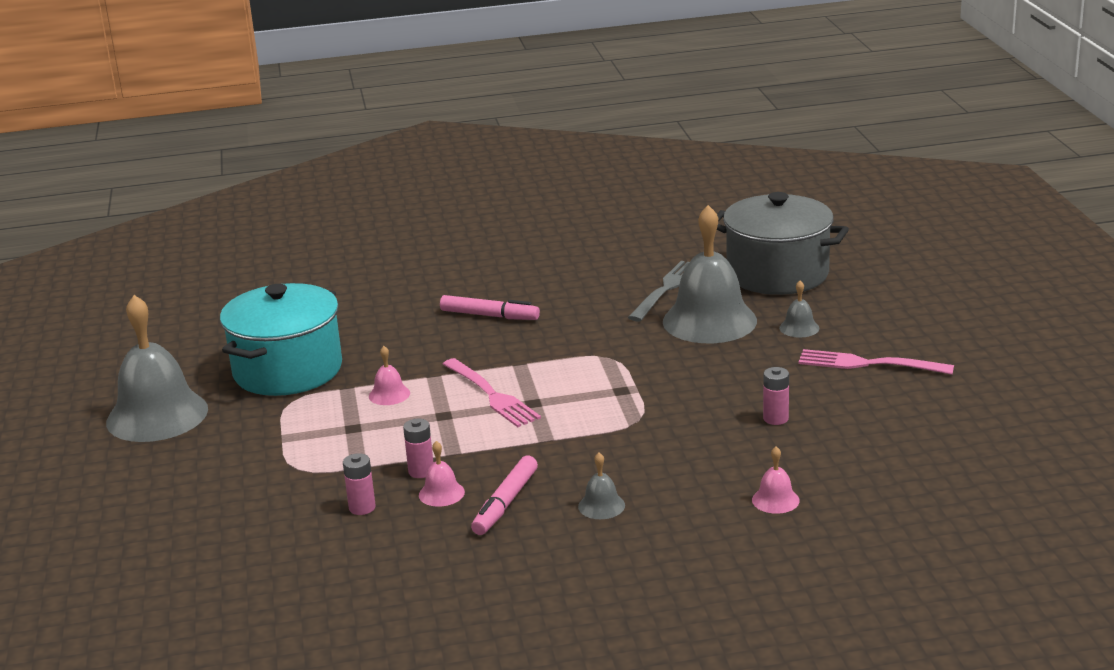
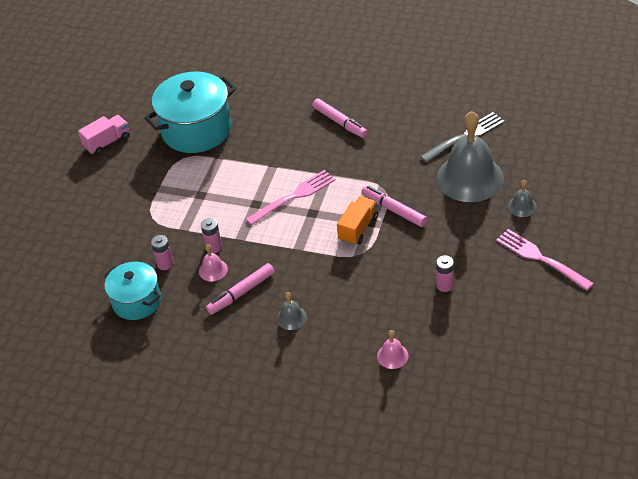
camera: 30 degrees right, 20 degrees up
grey bell [106,295,208,442] -> pink truck [78,115,130,155]
pink bell [369,346,410,405] -> none
pink fork [443,358,541,427] -> pink fork turned 120 degrees counterclockwise [246,170,335,225]
grey pot [717,192,849,295] -> none
none -> turquoise pot [104,262,161,320]
none -> orange truck [337,196,378,245]
none -> pink marker [361,186,427,227]

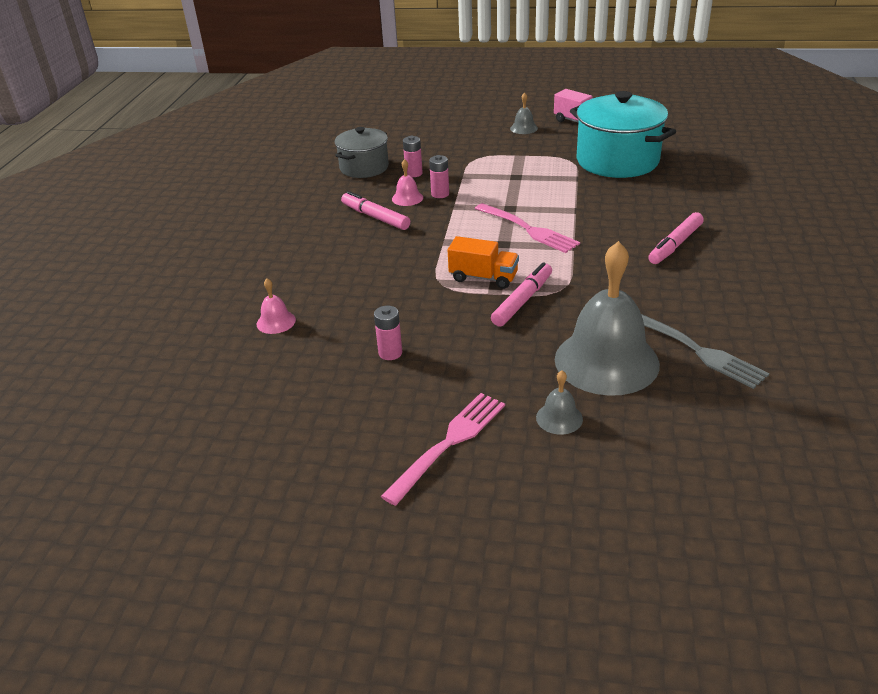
camera: 80 degrees right, 10 degrees down
turquoise pot [104,262,161,320] -> grey pot [335,127,389,178]
grey bell [277,292,307,330] -> grey bell moved to [510,92,538,134]

